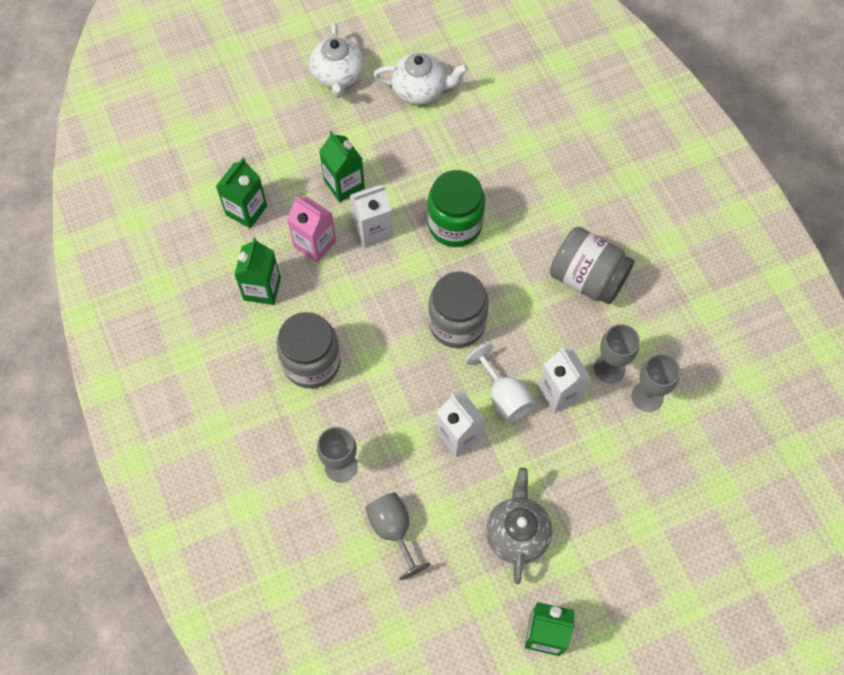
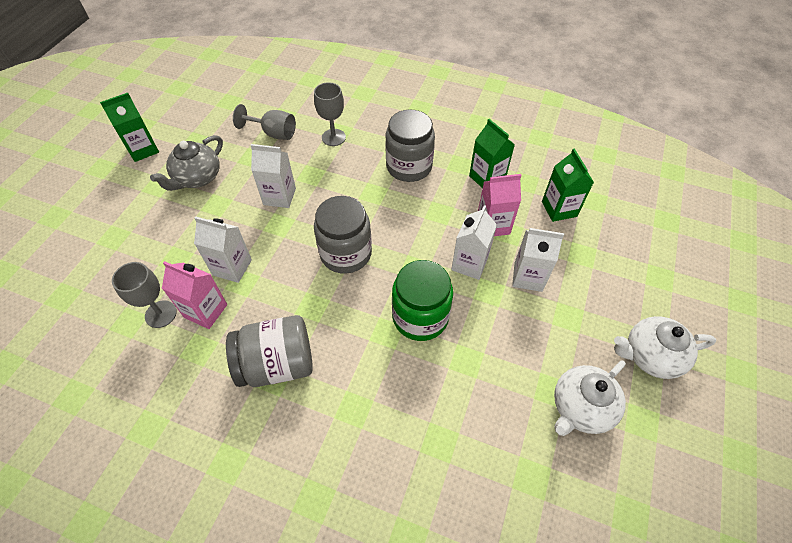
camera: 135 degrees right, 10 degrees down
white teapot [309,22,364,98] -> white teapot turned 45 degrees counterclockwise [614,316,716,379]
green carton [319,131,365,202] -> white carton [512,228,564,292]
white goblet [466,344,535,422] -> none
grey teapot [486,468,552,584] -> grey teapot turned 75 degrees clockwise [150,135,223,191]
grey goblet [594,324,640,383] -> pink carton [162,261,227,329]

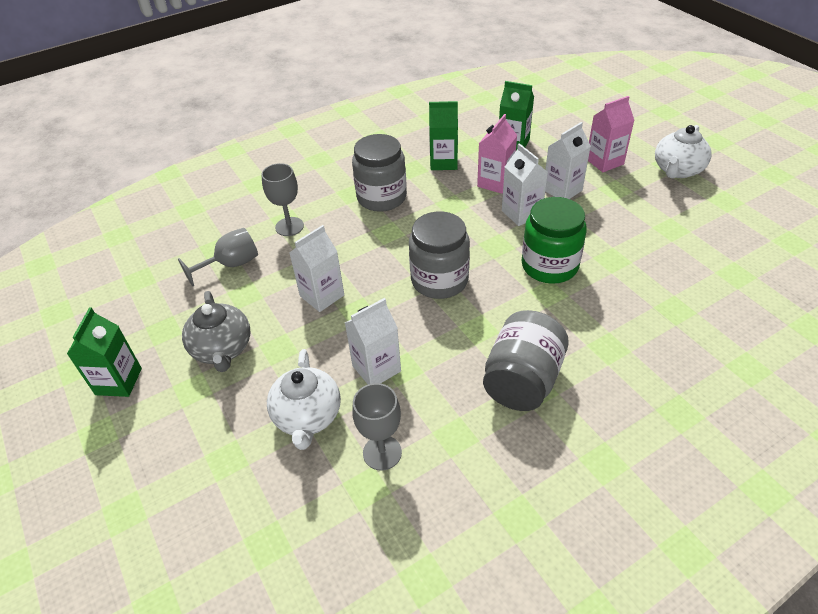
camera: 50 degrees left, 10 degrees down
pink carton [162,261,227,329] -> pink carton moved to [588,96,635,172]
white teapot [554,361,626,436] -> white teapot moved to [267,349,341,450]

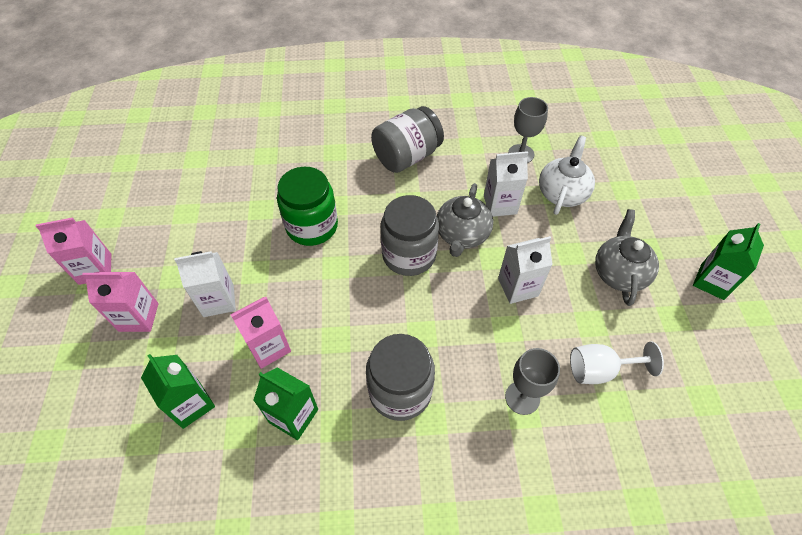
camera: 155 degrees left, 10 degrees up
grey goblet [178,228,258,286] -> white goblet [570,342,664,384]
white carton [502,143,548,226] -> none
white teapot [655,125,712,178] -> pink carton [36,218,112,285]
none -> grey teapot [437,183,493,257]

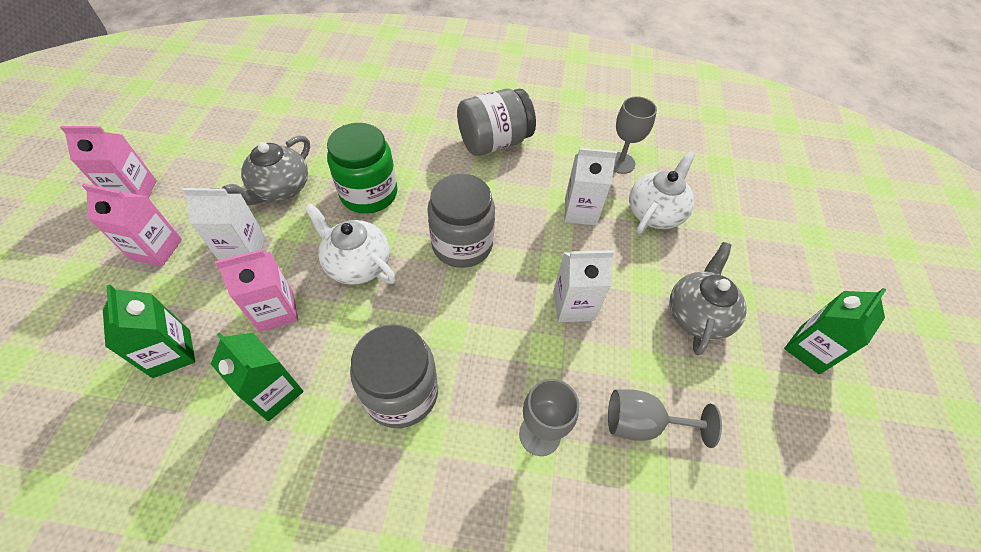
camera: 10 degrees right, 0 degrees up
grey teapot [437,183,493,257] -> grey teapot moved to [222,135,310,206]
white goblet [570,342,664,384] -> grey goblet [608,389,722,448]
none -> white teapot [304,203,396,285]

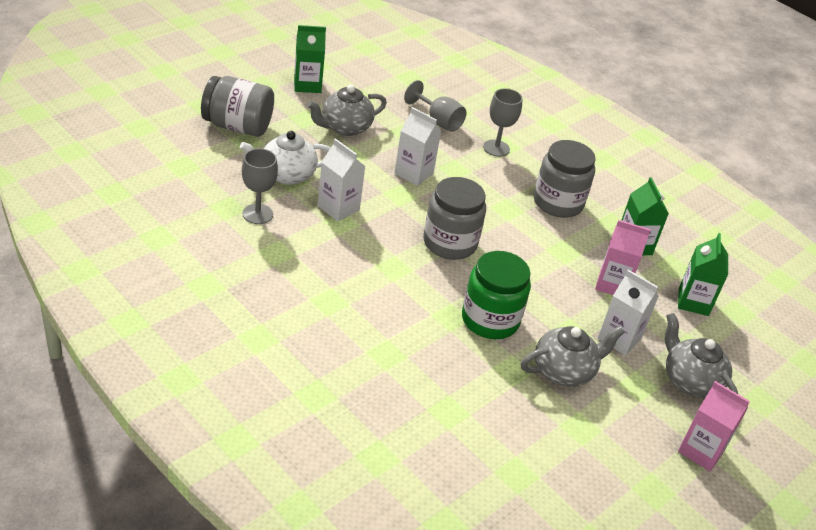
camera: 145 degrees left, 15 degrees down
pink carton [81,184,182,267] -> grey teapot [665,313,738,398]
white teapot [304,203,396,285] -> none
grey jar [457,89,536,156] -> grey jar moved to [201,76,274,137]

